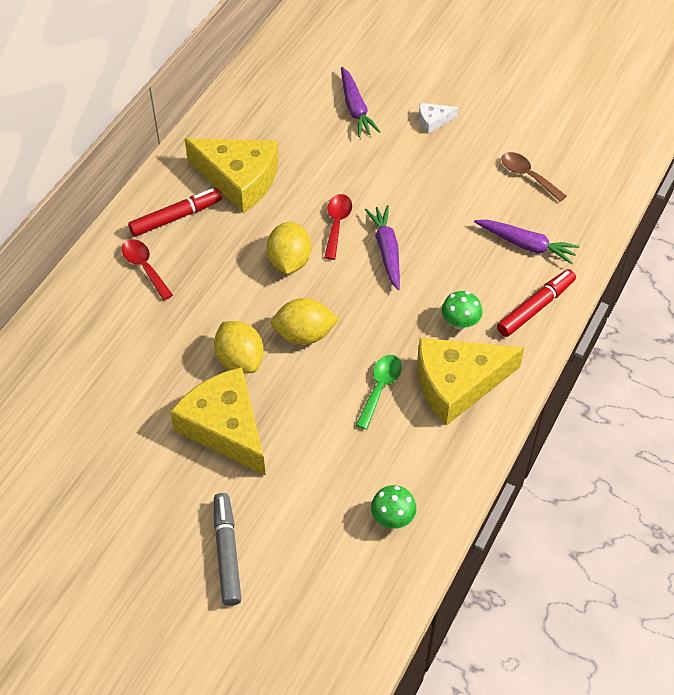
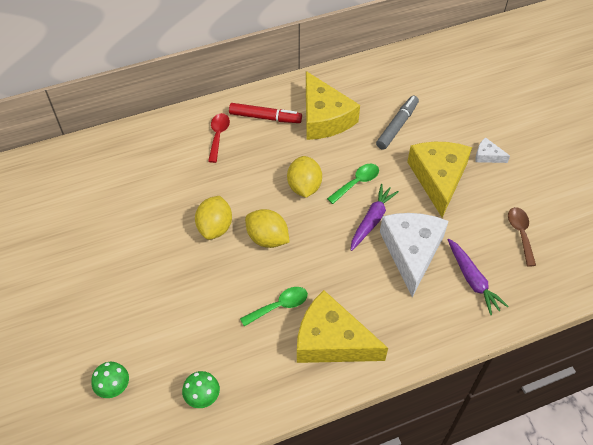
camera: 40 degrees right, 0 degrees up
yellow cheese [170,367,266,476] -> yellow cheese moved to [407,142,472,218]
grey marker [214,493,241,606] -> grey marker moved to [376,96,419,150]
yellow lemon [267,222,311,274] -> yellow lemon turned 45 degrees counterclockwise [287,156,322,198]
red spoon [324,194,352,260] -> green spoon [327,164,379,204]
purple carrot [341,67,380,137] -> none
green mushroom [442,291,482,330] -> green mushroom moved to [91,362,129,398]
red marker [497,269,576,337] -> none
none -> white cheese [380,213,449,297]

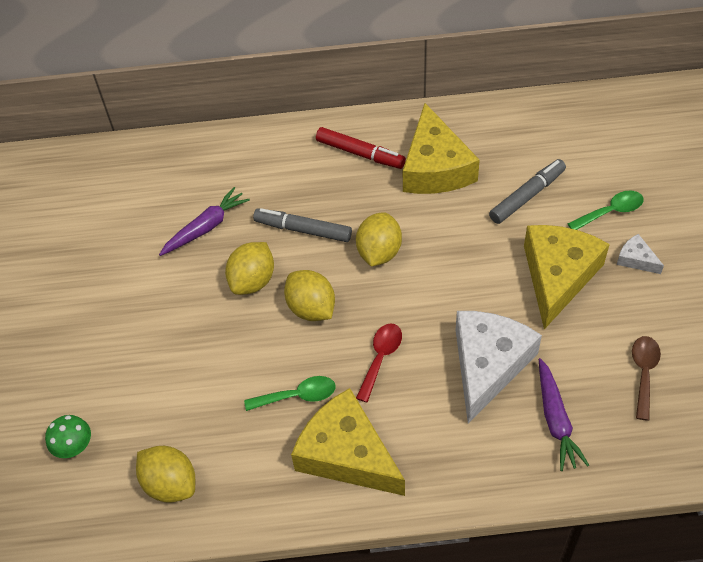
camera: 20 degrees right, 0 degrees up
green mushroom [182,371,220,408] -> yellow lemon [136,446,195,503]
red spoon [208,113,230,163] -> red spoon moved to [356,323,402,402]
green spoon [327,164,379,204] -> green spoon moved to [568,191,643,230]
purple carrot [351,184,399,251] -> purple carrot moved to [159,187,250,256]
none -> grey marker [253,208,352,242]

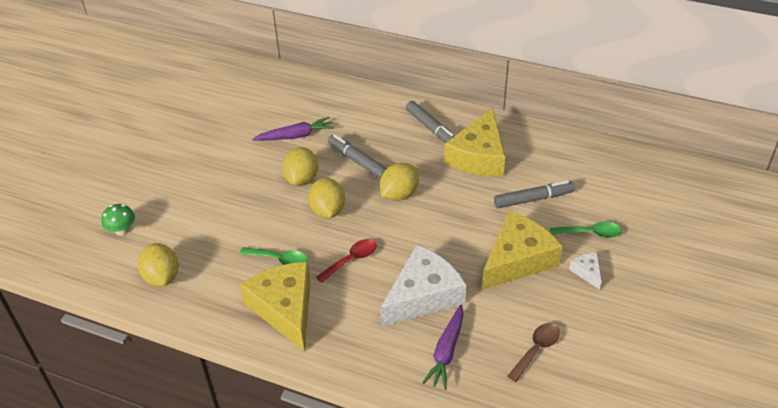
camera: 25 degrees right, 10 degrees down
yellow lemon [225,242,274,295] -> yellow lemon turned 45 degrees counterclockwise [282,147,318,186]
red marker [316,127,406,169] -> grey marker [406,101,454,143]

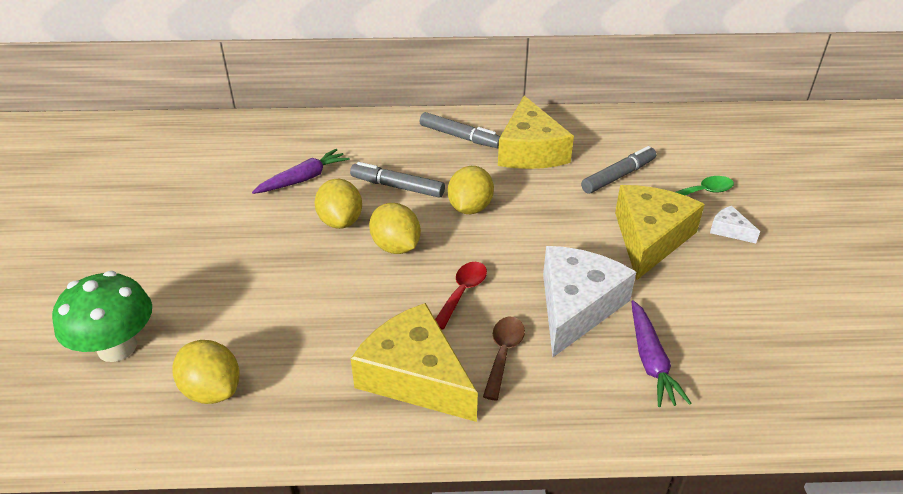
camera: 25 degrees left, 5 degrees down
green mushroom [101,204,135,236] -> green mushroom [52,271,152,362], size x1.82
green spoon [240,247,308,265] -> none
brown spoon [507,323,560,382] -> brown spoon moved to [483,317,525,401]

